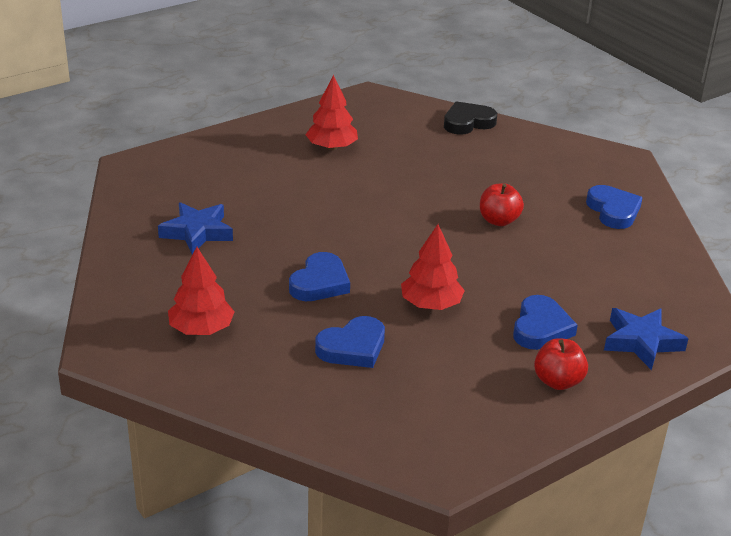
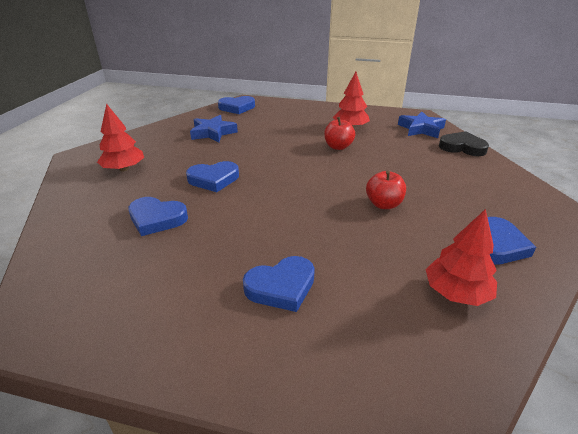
camera: 50 degrees right, 0 degrees up
red tree [401,224,465,310] -> red tree moved to [426,209,497,306]
red apple [534,338,588,390] -> red apple moved to [324,117,355,150]
blue star [604,308,689,370] -> blue star moved to [398,111,446,138]
none -> blue heart [218,96,255,114]

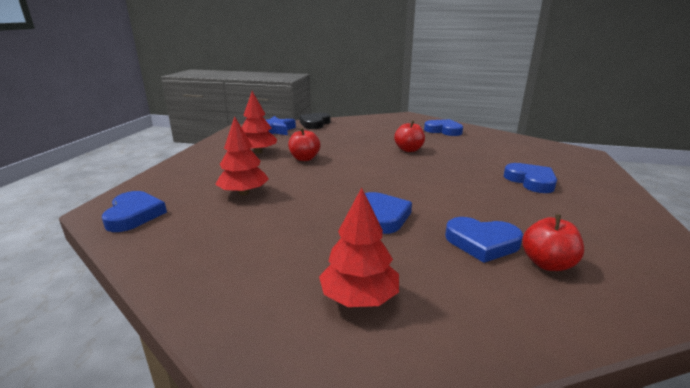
camera: 90 degrees left, 10 degrees down
blue heart [128,197,188,236] -> blue heart turned 90 degrees clockwise [445,217,523,263]
blue star [190,115,238,143] -> none
red tree [426,209,497,306] -> red tree moved to [215,116,269,195]
none -> red apple [522,214,584,271]

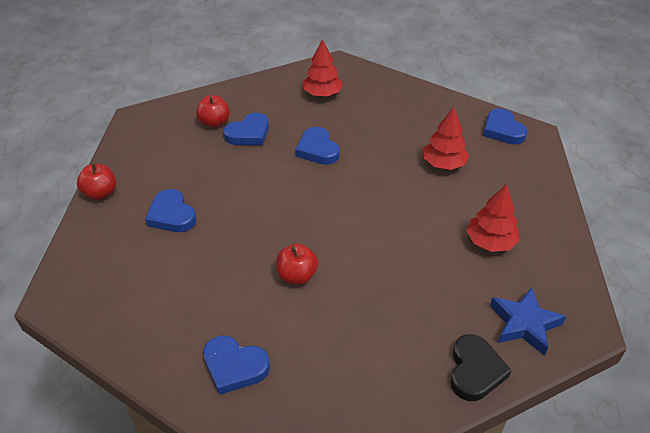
camera: 170 degrees right, 20 degrees up
red apple [288,127,321,161] -> red apple moved to [77,163,116,200]
blue heart [445,217,523,263] -> blue heart turned 135 degrees clockwise [224,113,269,145]

